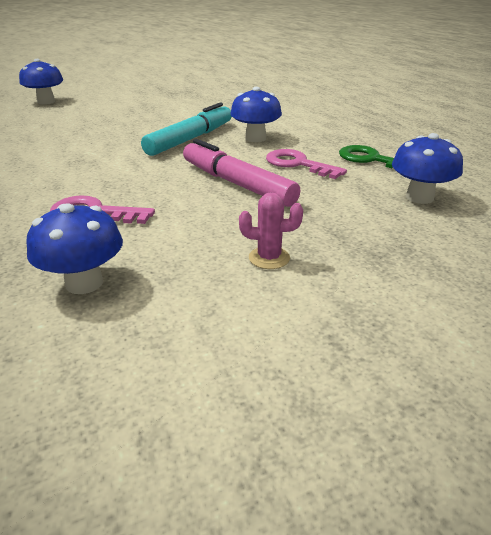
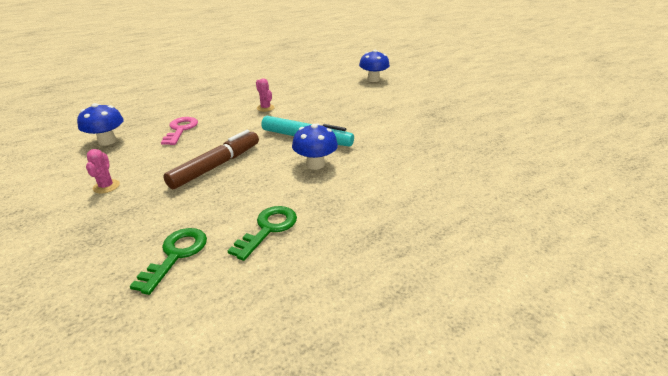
camera: 80 degrees right, 0 degrees up
pink marker [183,139,300,207] -> brown marker [163,130,259,189]
pink key [266,149,347,179] -> none
blue mushroom [392,133,463,204] -> green key [130,228,207,295]
none -> pink cactus [256,78,275,112]

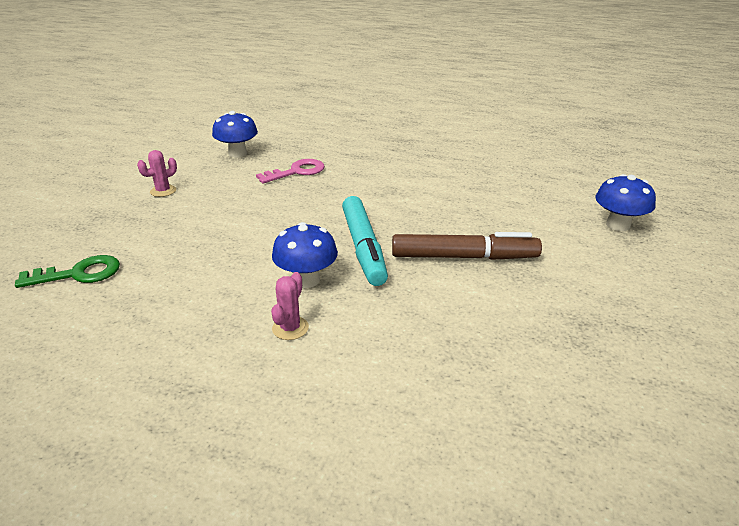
camera: 55 degrees right, 0 degrees up
brown marker [163,130,259,189] -> brown marker moved to [392,232,542,260]
green key [227,206,297,261] -> none
pink cactus [256,78,275,112] -> pink cactus moved to [271,272,309,340]

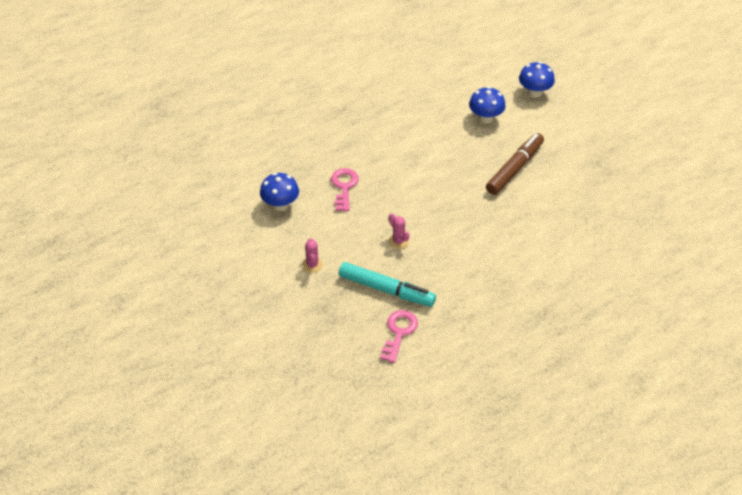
camera: 55 degrees left, 15 degrees up
green key [15,255,120,288] -> pink key [380,310,418,363]
pink cactus [271,272,309,340] -> pink cactus moved to [388,213,409,249]
blue mushroom [272,222,338,288] -> blue mushroom moved to [469,87,506,123]
turquoise marker [342,196,388,286] -> turquoise marker moved to [339,262,436,307]

